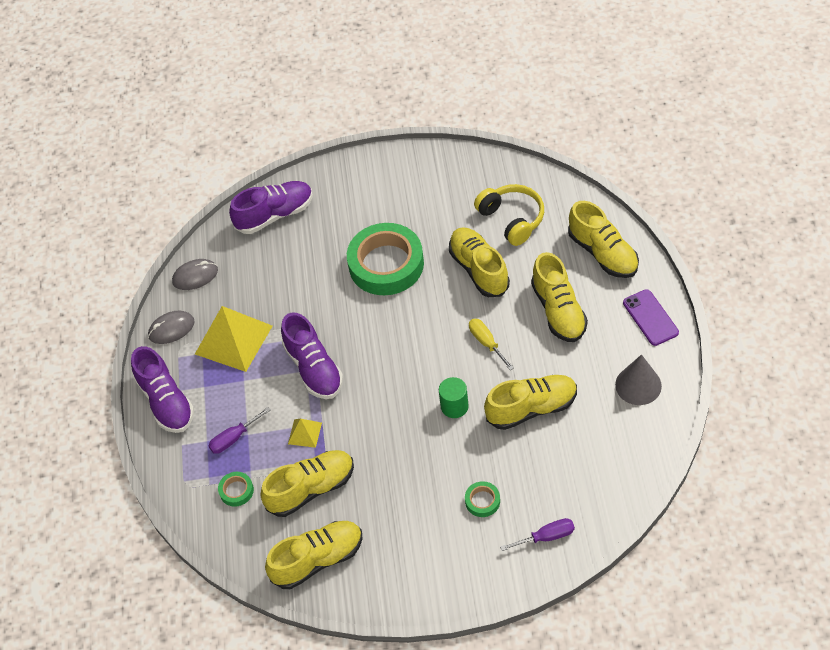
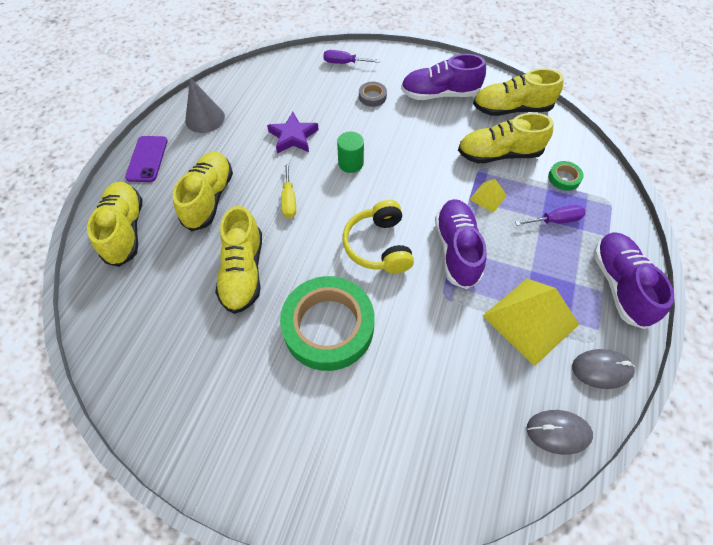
camera: 160 degrees left, 5 degrees up
purple shoe [229,181,313,234] -> purple shoe moved to [401,54,486,100]
green tape [465,481,500,517] -> grey tape [359,82,387,107]
yellow headphones [474,184,544,246] -> yellow headphones moved to [343,200,414,274]
yellow shoe [484,375,577,430] -> purple star [267,112,319,153]

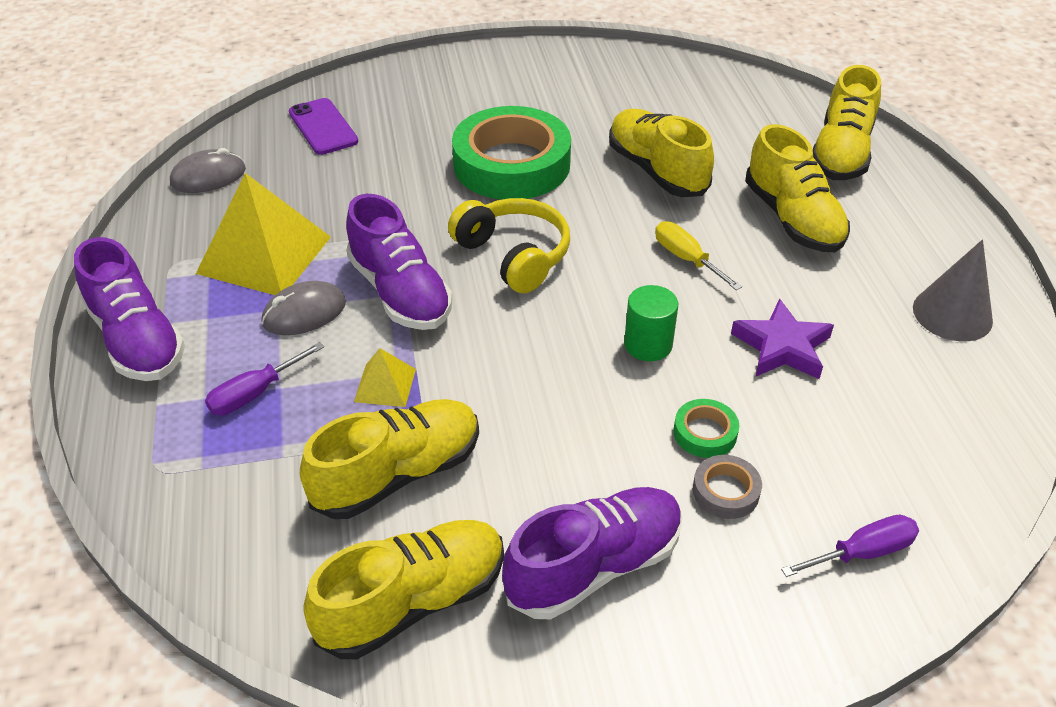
camera: 150 degrees right, 15 degrees down
yellow shoe [87,182,142,267] -> yellow shoe turned 60 degrees clockwise [813,65,881,180]
purple phone [125,136,168,182] -> purple phone moved to [289,98,358,155]
green tape [548,161,584,191] -> green tape moved to [674,399,739,458]
grey mouse [572,349,635,389] -> grey mouse moved to [262,281,346,335]

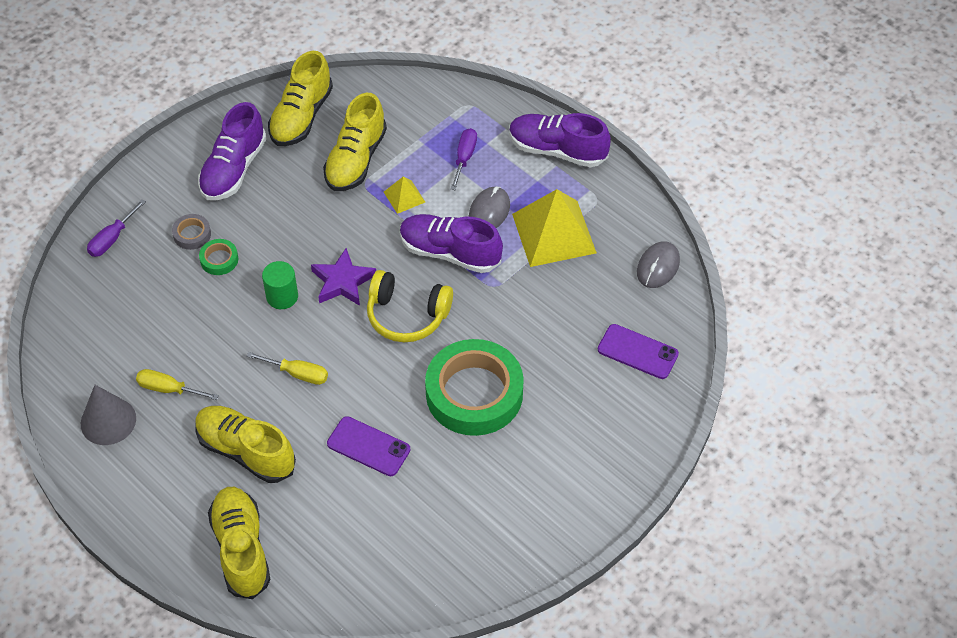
camera: 145 degrees right, 10 degrees up
yellow shoe [609,109,714,197] -> purple phone [327,416,410,476]
purple star [731,299,834,379] -> purple star moved to [311,248,376,306]
none -> yellow screwdriver [136,369,219,400]

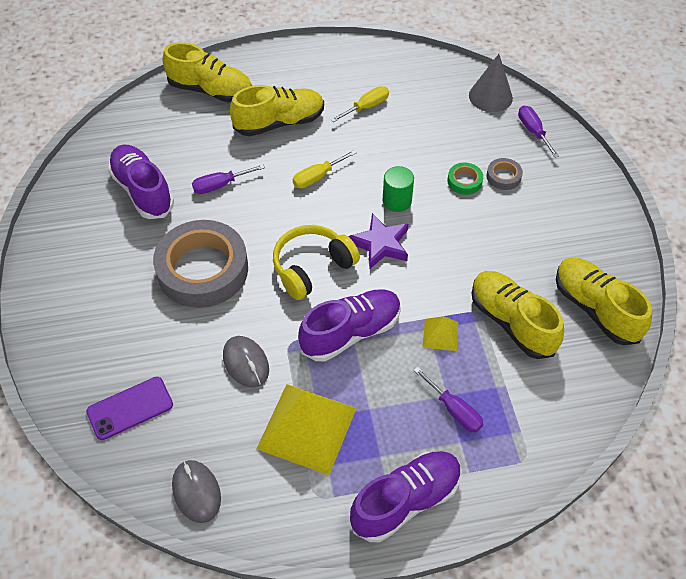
camera: 125 degrees right, 0 degrees up
grey cone [81,385,136,445] -> grey cone moved to [469,54,513,112]
purple shoe [198,102,266,201] -> purple shoe moved to [108,145,174,219]
purple phone [327,416,410,476] -> purple screwdriver [192,165,265,194]
green tape [425,339,524,436] -> grey tape [153,220,248,308]
grey mouse [469,187,510,228] -> grey mouse moved to [223,336,269,387]

